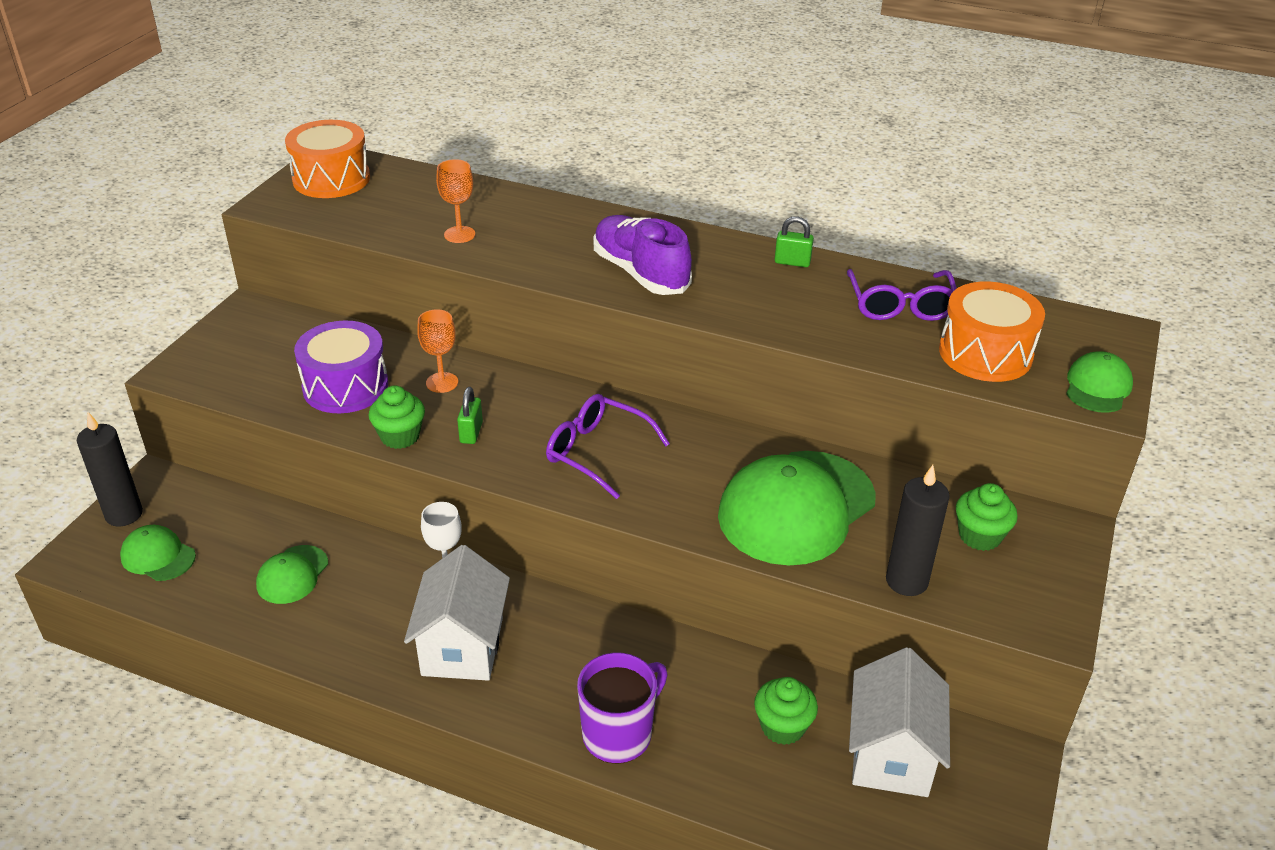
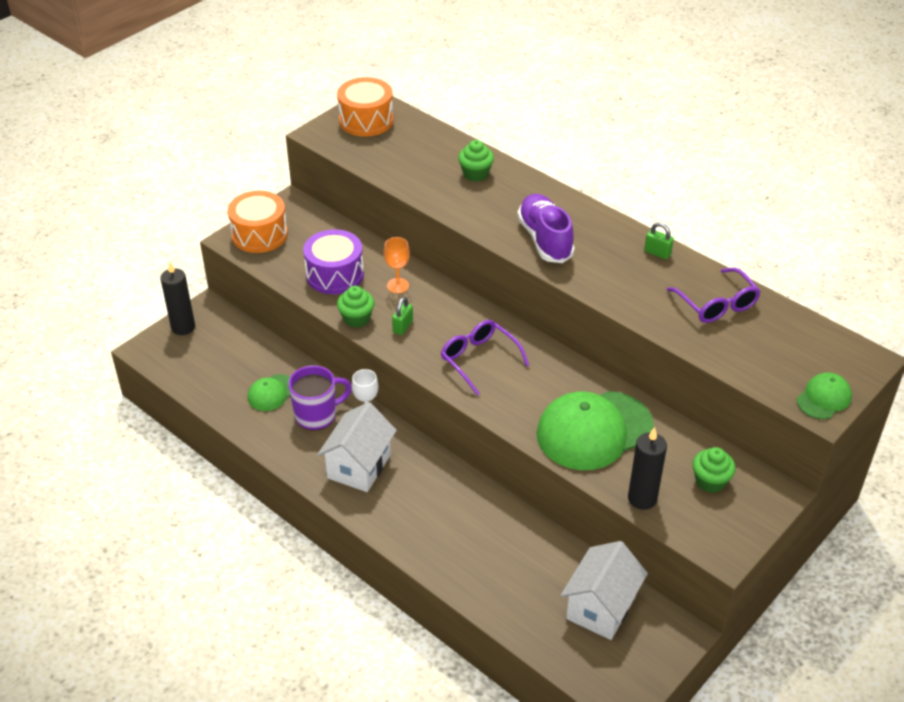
camera: 20 degrees right, 5 degrees up
green cap [120,525,196,581] -> none
orange goblet [436,159,475,243] -> none
purple mug [577,652,668,764] -> purple mug moved to [288,365,352,430]
green cupcake [754,677,818,745] -> green cupcake moved to [458,140,494,182]
purple glasses [847,269,957,321] -> purple glasses turned 45 degrees counterclockwise [667,268,761,323]
orange drum [939,281,1045,382] -> orange drum moved to [228,191,288,253]

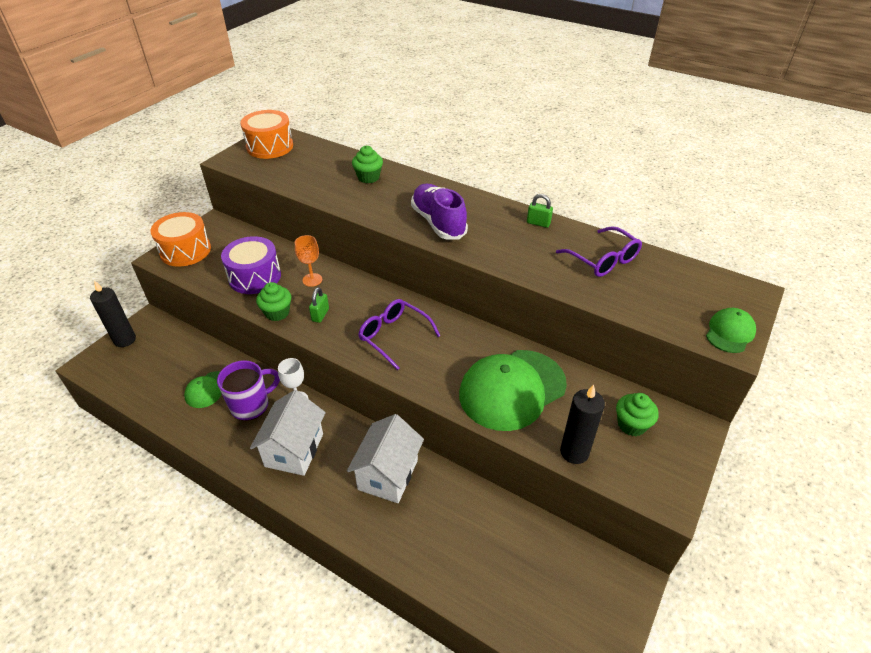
camera: 10 degrees left, 0 degrees up
white house [561,541,648,640] -> white house moved to [347,414,424,503]

